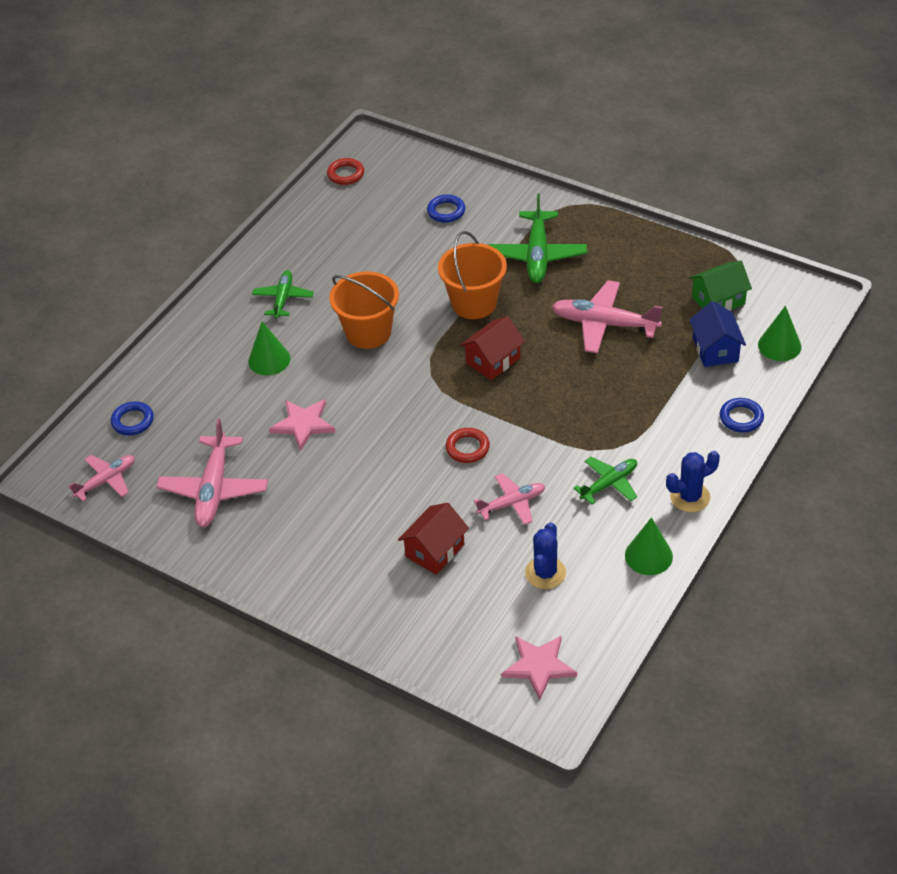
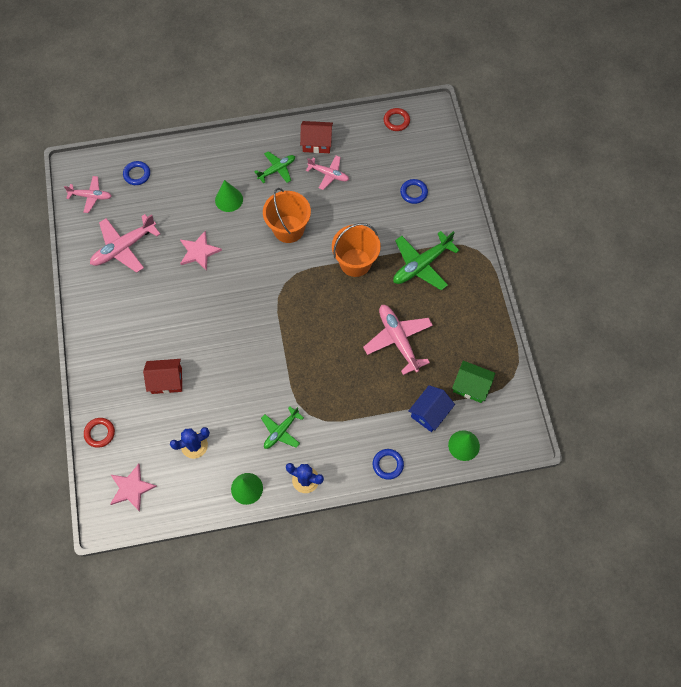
camera: 45 degrees right, 20 degrees up
red ring [446,428,490,463] -> red ring moved to [84,418,115,448]
red house [460,316,525,380] -> red house moved to [300,121,333,153]
pink plane [474,473,545,525] -> pink plane moved to [306,156,349,190]
green plane [574,457,637,505] -> green plane turned 120 degrees clockwise [261,406,304,449]

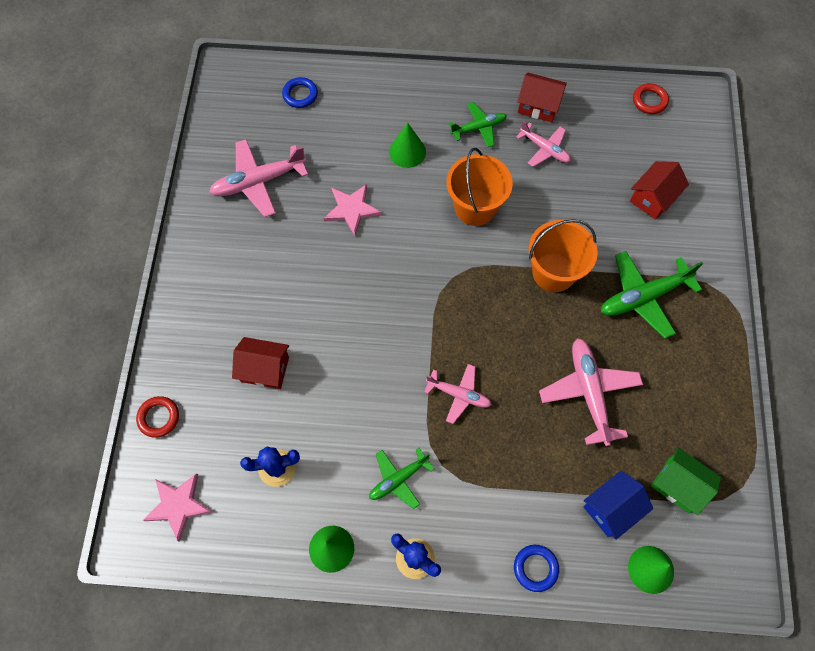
camera: 15 degrees right, 0 degrees up
pink plane [64,176,112,213] -> pink plane moved to [424,364,492,424]
blue ring [400,179,428,204] -> red house [630,161,689,220]

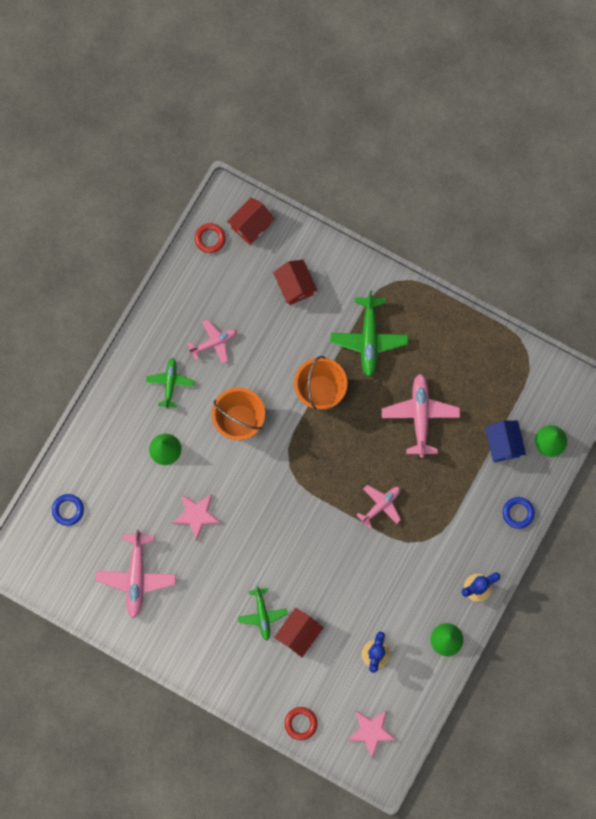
camera: 65 degrees left, 10 degrees up
green plane [369,448,434,509] -> green plane moved to [238,586,287,641]
red house [517,73,567,122] -> red house moved to [227,198,274,245]
pink plane [539,338,643,446] -> pink plane turned 75 degrees clockwise [382,374,460,458]
green house [651,447,721,515] -> none

